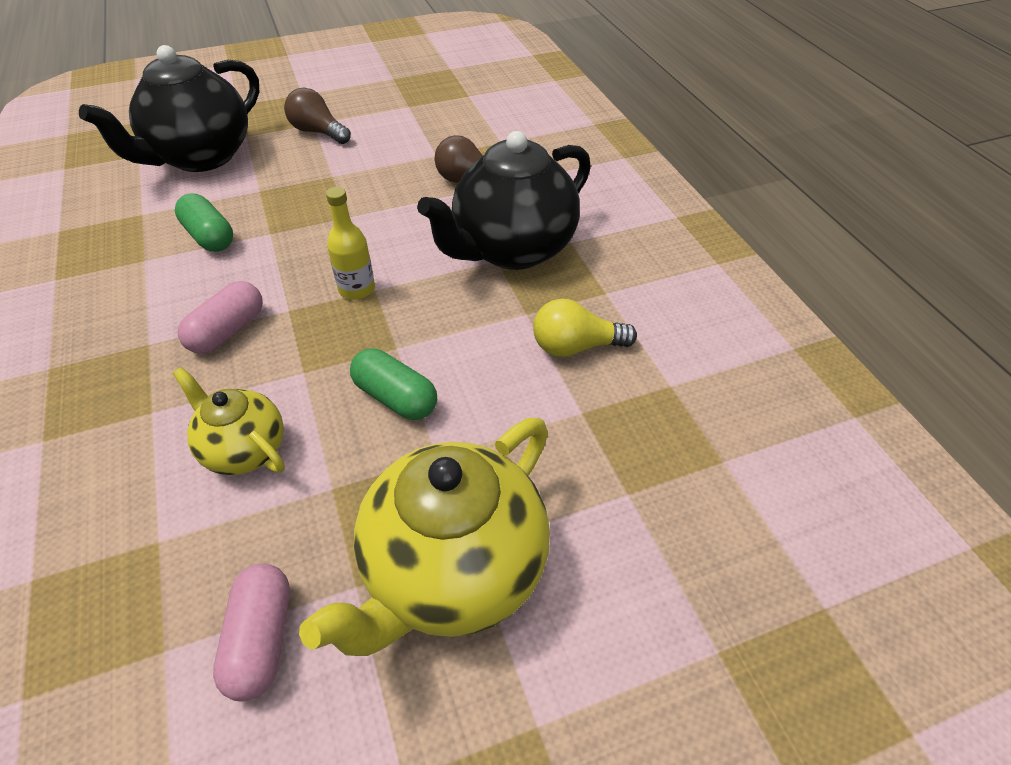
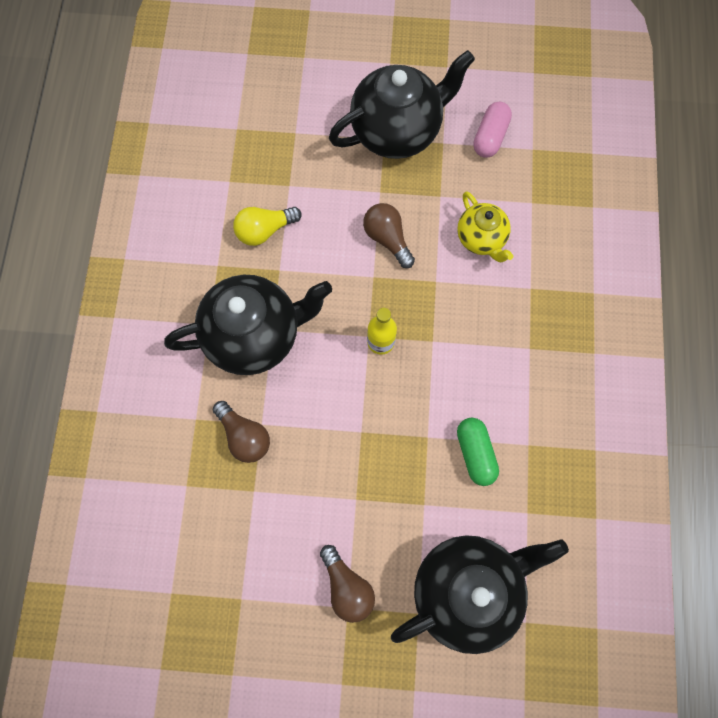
camera: 155 degrees left, 25 degrees up
pink capsule [178,281,263,354] -> none
yellow teapot [299,418,550,656] -> black teapot [329,50,475,159]
green capsule [350,348,437,420] -> brown light bulb [363,203,415,268]
yellow light bulb [533,299,637,357] -> yellow light bulb turned 135 degrees clockwise [233,207,301,246]

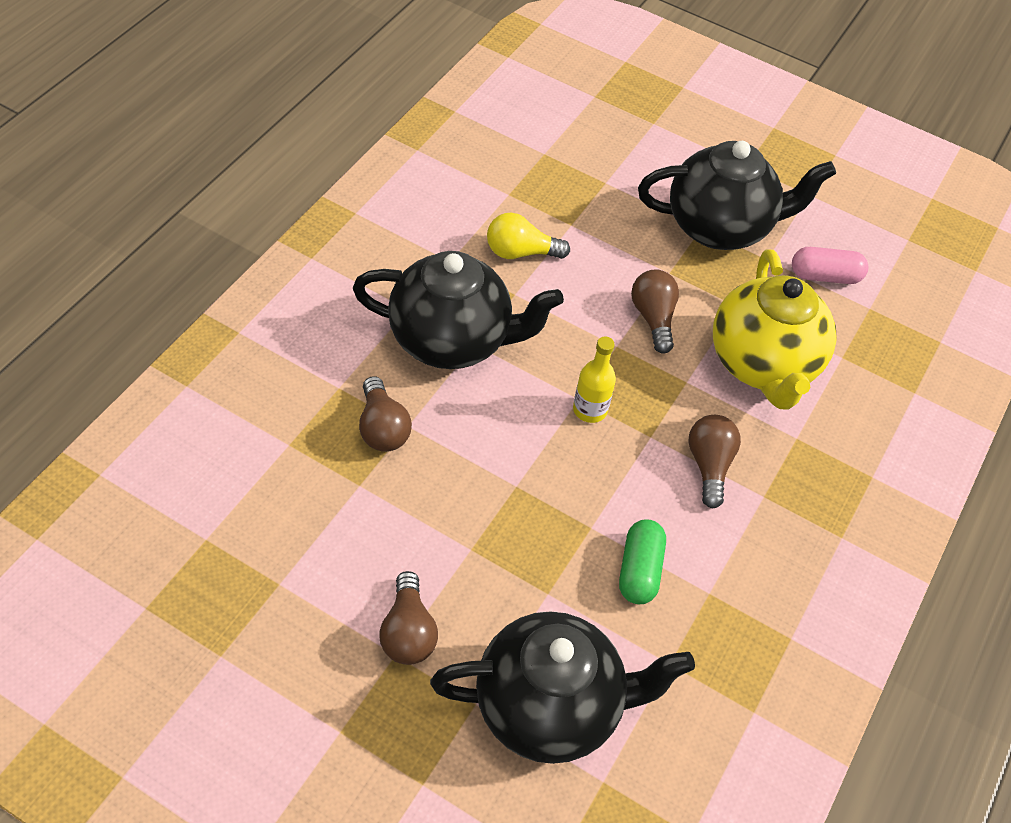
camera: 20 degrees right, 20 degrees down
yellow teapot [457,191,513,262] -> yellow teapot [713,249,836,410], size x1.81
pink capsule [473,102,512,158] -> pink capsule turned 45 degrees clockwise [792,247,868,284]
none -> brown light bulb [688,415,741,508]

